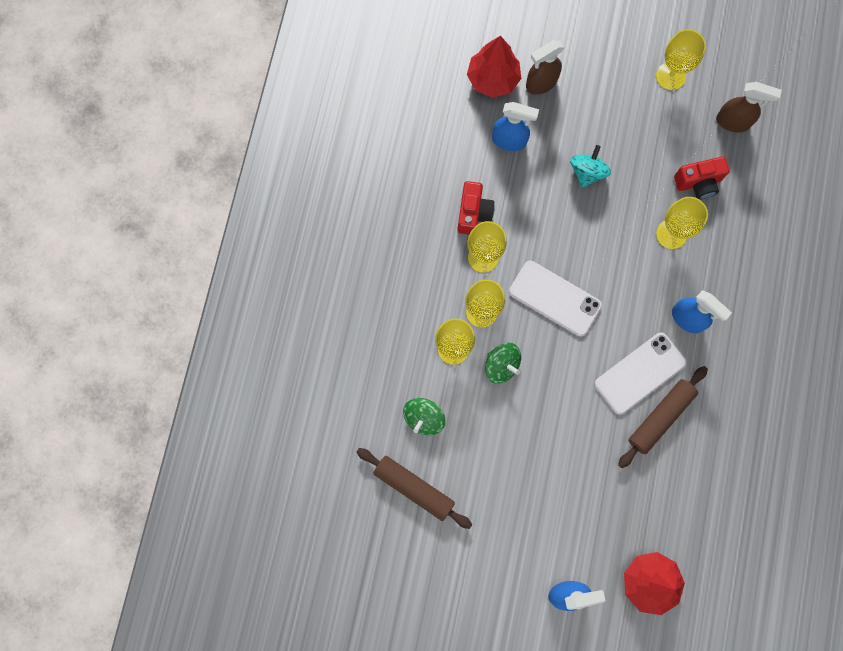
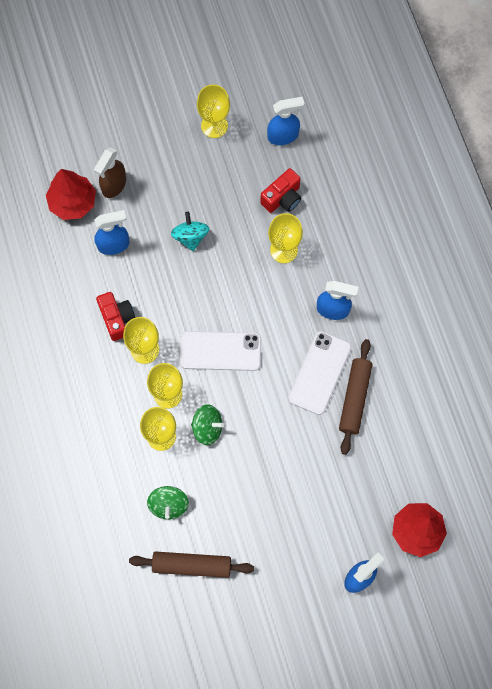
camera: 30 degrees left, 5 degrees down
brown spray bottle [716,82,782,132] -> blue spray bottle [267,97,304,145]

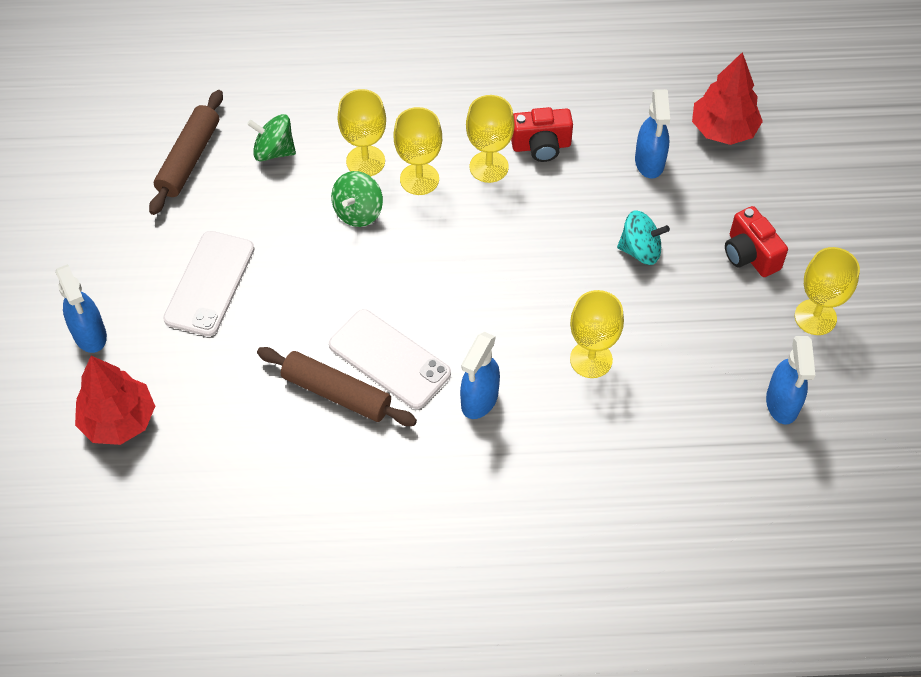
camera: 105 degrees right, 15 degrees down
brown spray bottle [94,147,126,198] -> none
white phone [180,331,261,371] -> white phone moved to [163,231,254,337]
red camera [260,168,301,213] -> red camera moved to [725,206,788,277]

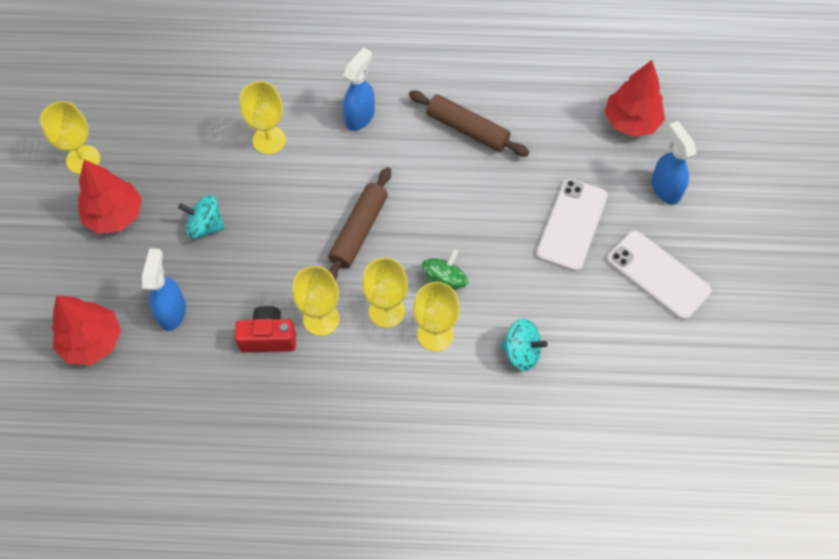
camera: 175 degrees left, 5 degrees up
brown rolling pin [149,90,223,215] -> brown rolling pin moved to [328,167,391,281]
green spinning top [247,114,296,161] -> turquoise spinning top [501,319,547,371]
white phone [329,309,451,409] -> white phone moved to [607,230,712,320]
red camera [725,206,788,277] -> red tree [78,160,142,234]
blue spray bottle [766,336,815,425] -> none

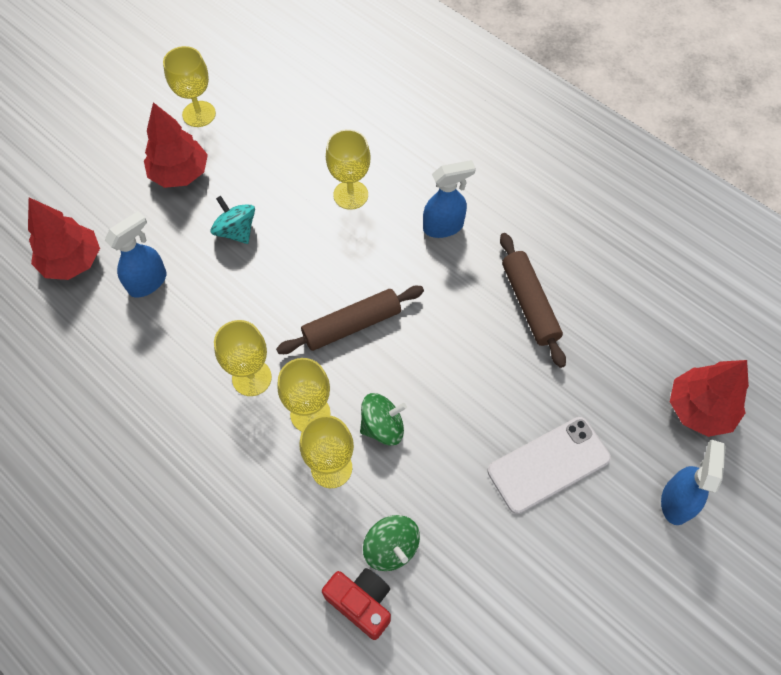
camera: 40 degrees right, 0 degrees up
red camera [235,306,296,353] -> red camera moved to [322,568,391,640]
turquoise spinning top [501,319,547,371] -> green spinning top [363,515,420,571]
white phone [607,230,712,320] -> none

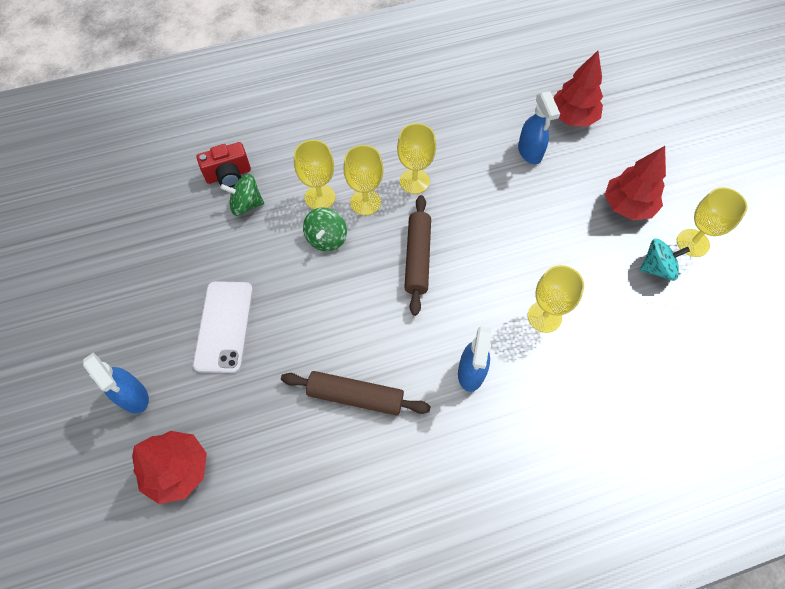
camera: 120 degrees right, 0 degrees up
turquoise spinning top [211,196,255,244] -> turquoise spinning top moved to [640,239,690,281]

